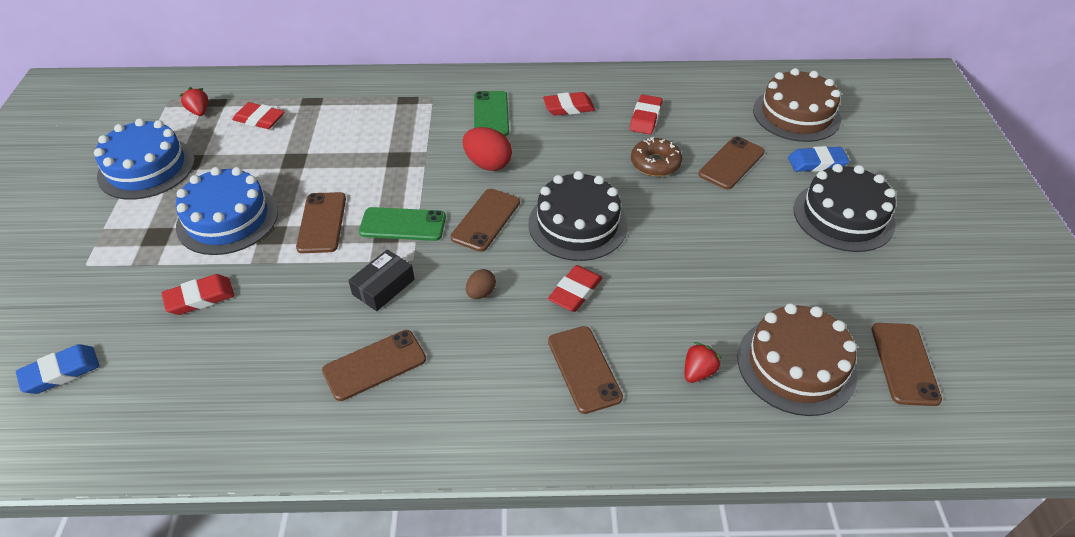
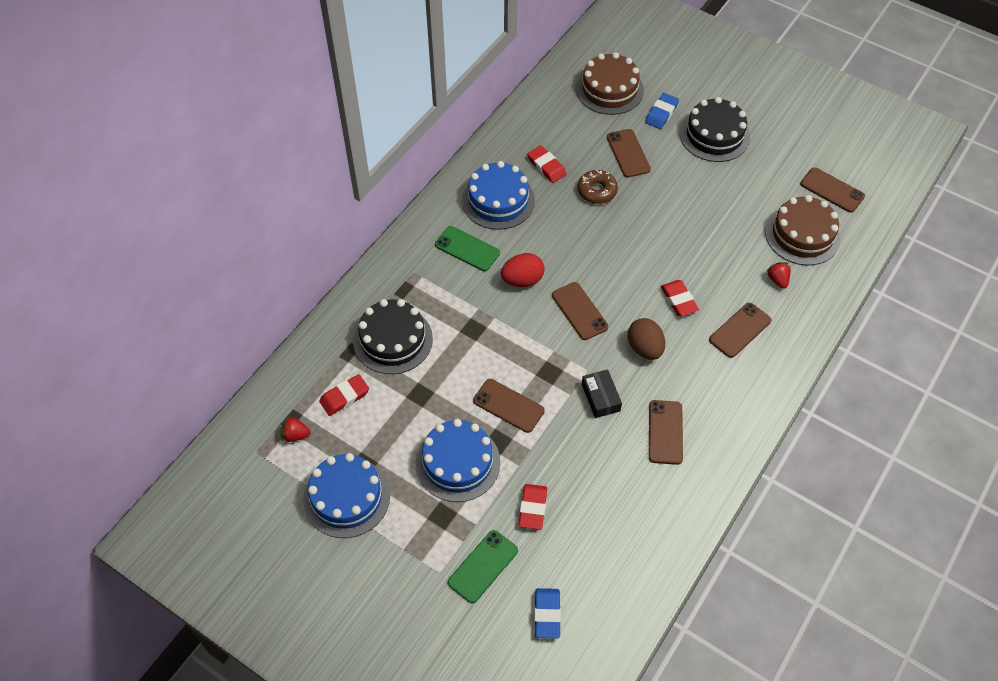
camera: 55 degrees left, 10 degrees up
green phone [359,207,446,241] -> green phone moved to [448,530,518,603]
brown egg [466,269,496,299] -> brown egg [628,318,665,360], size x1.75
black cake [528,171,628,261] -> black cake moved to [353,299,433,374]
red eraser [543,92,595,116] -> blue cake [462,161,535,230]
brown phone [548,326,623,414] -> brown phone turned 60 degrees counterclockwise [709,303,772,358]

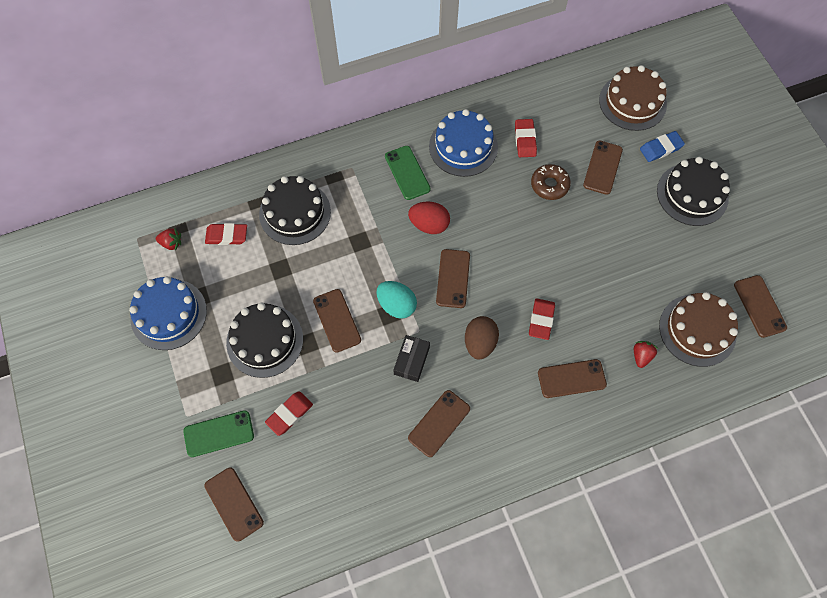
camera: 35 degrees right, 10 degrees up
red strawberry [281,416,311,442] -> red strawberry turned 150 degrees clockwise [156,228,181,251]
blue cake [416,419,500,502] -> black cake [226,302,303,378]
blue eraser [534,588,561,639] -> brown phone [204,468,264,542]
none -> turquoise egg [376,281,417,319]

